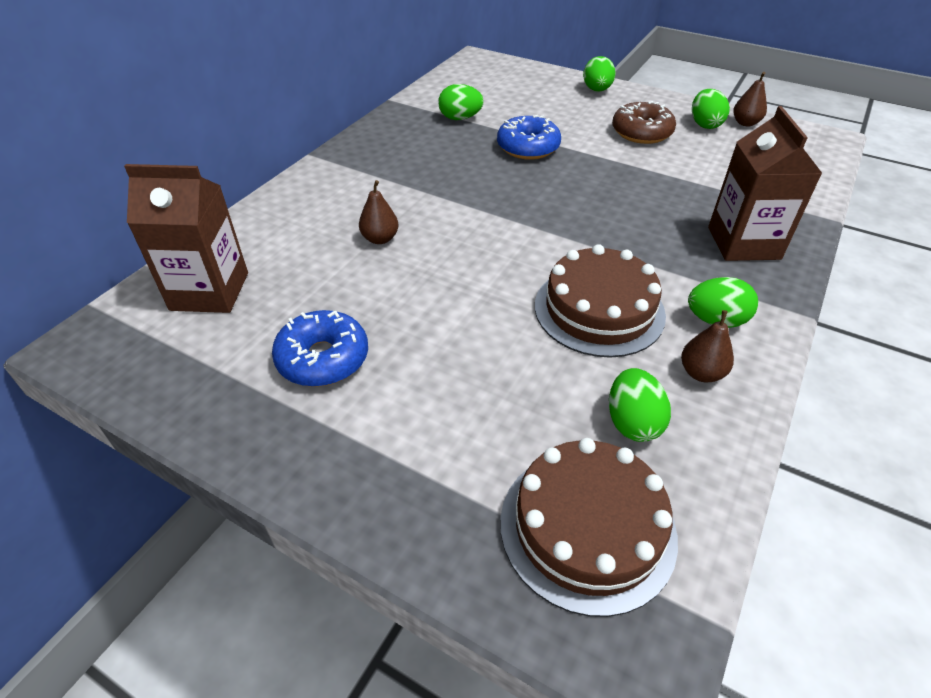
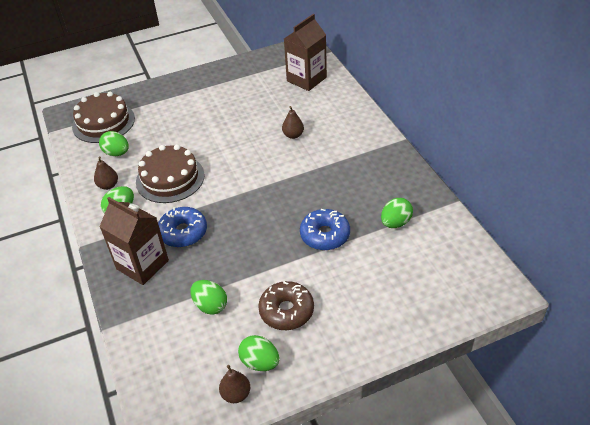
camera: 130 degrees right, 0 degrees up
blue donut [272,310,368,387] -> blue donut moved to [158,207,207,247]
green egg [583,56,616,92] -> green egg moved to [190,280,227,315]

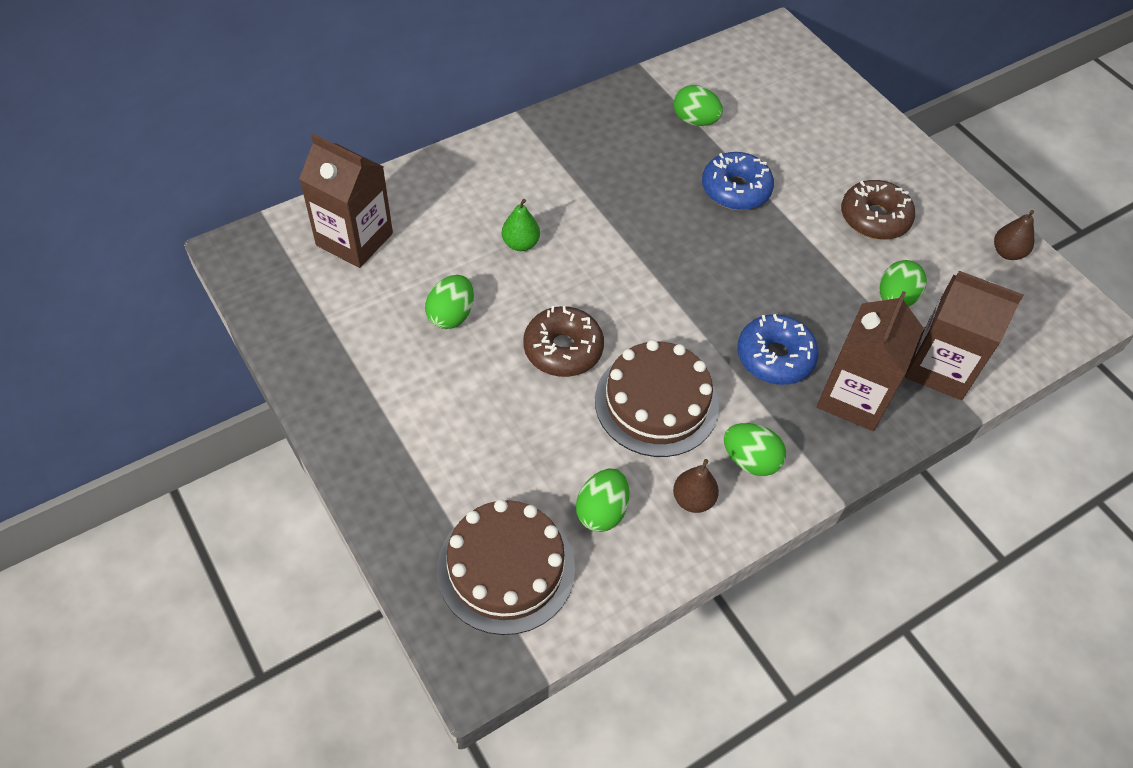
camera: 105 degrees left, 10 degrees up
green egg [238,335,279,371] -> green egg moved to [425,275,474,329]
brown pear [282,106,304,139] -> green pear [502,199,540,251]
none -> brown donut [523,306,604,377]
none -> brown carton [905,271,1023,400]

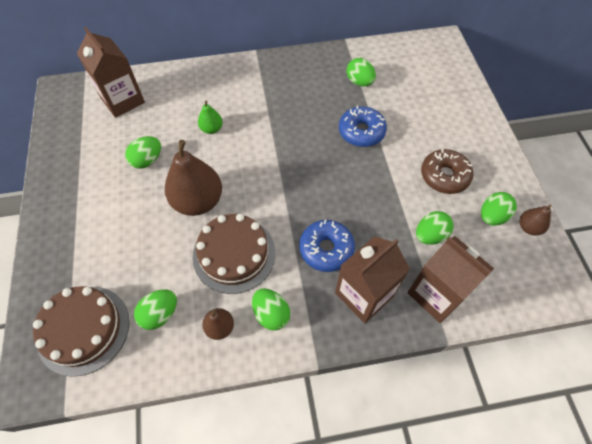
camera: 25 degrees right, 5 degrees up
brown donut [523,306,604,377] -> brown pear [165,140,222,216]
none -> green egg [481,192,517,226]

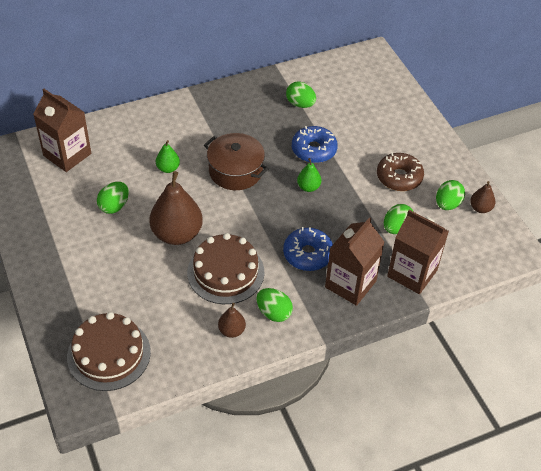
camera: 15 degrees left, 10 degrees down
green egg [134,290,177,330] -> none
none -> brown pot [204,133,268,190]
none -> green pear [297,158,321,192]

